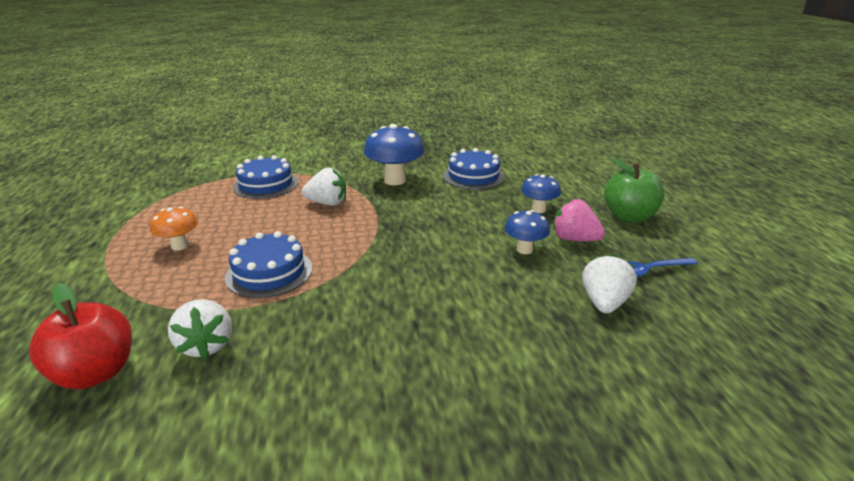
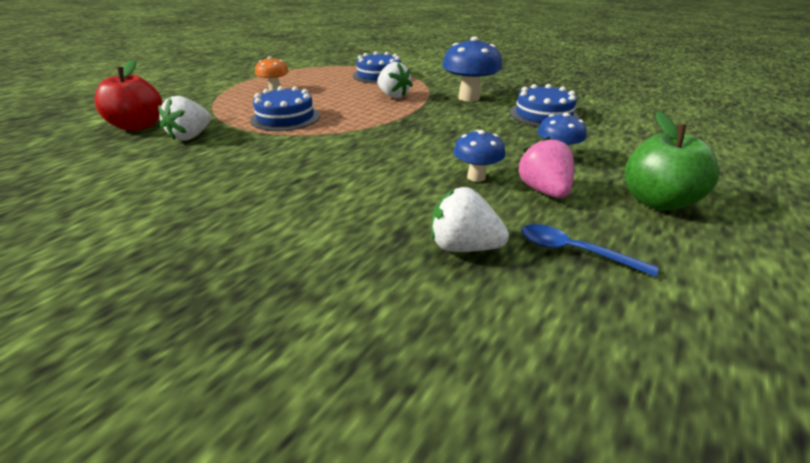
camera: 45 degrees right, 5 degrees up
white strawberry [582,254,637,313] -> white strawberry turned 135 degrees counterclockwise [431,187,509,252]

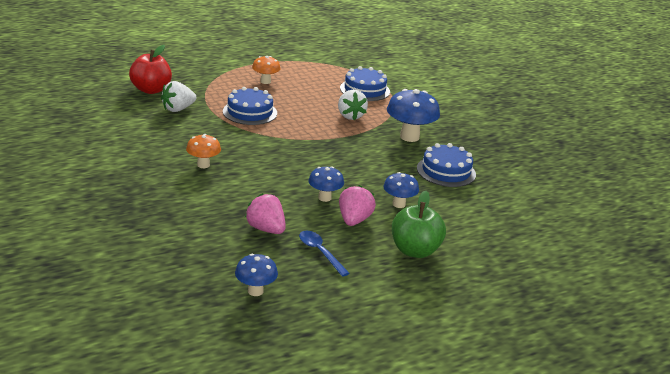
camera: 25 degrees right, 5 degrees down
white strawberry [431,187,509,252] -> pink strawberry [245,193,286,234]
none -> orange mushroom [186,134,221,168]
none -> blue mushroom [235,254,278,296]

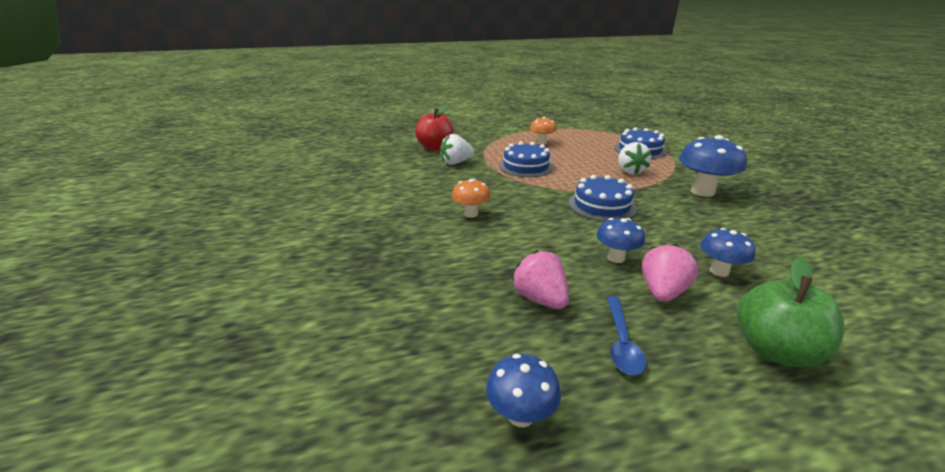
camera: 15 degrees right, 0 degrees up
blue spoon [299,231,350,277] -> blue spoon turned 150 degrees counterclockwise [607,296,646,376]
blue cake [417,143,476,187] -> blue cake moved to [569,175,637,221]

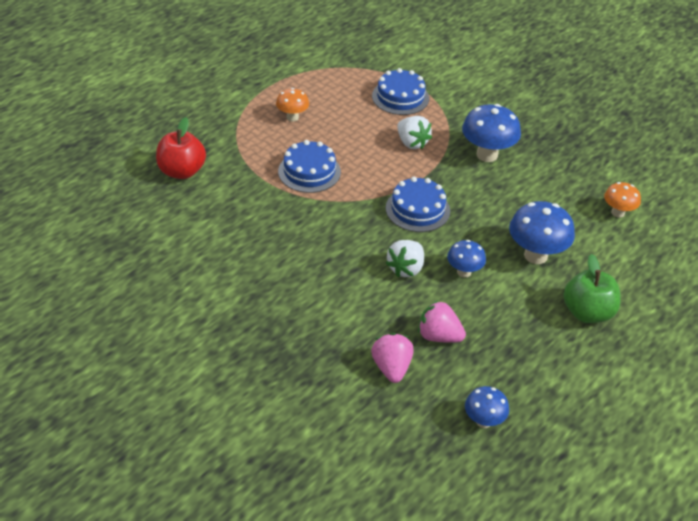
camera: 35 degrees left, 15 degrees up
white strawberry [440,134,474,165] -> white strawberry moved to [386,240,424,277]
orange mushroom [452,179,491,218] -> orange mushroom moved to [604,182,641,218]
blue spoon [607,296,646,376] -> none
pink strawberry [642,243,699,302] -> pink strawberry moved to [371,333,414,383]
blue mushroom [700,228,756,277] -> blue mushroom [509,201,575,264], size x1.70

